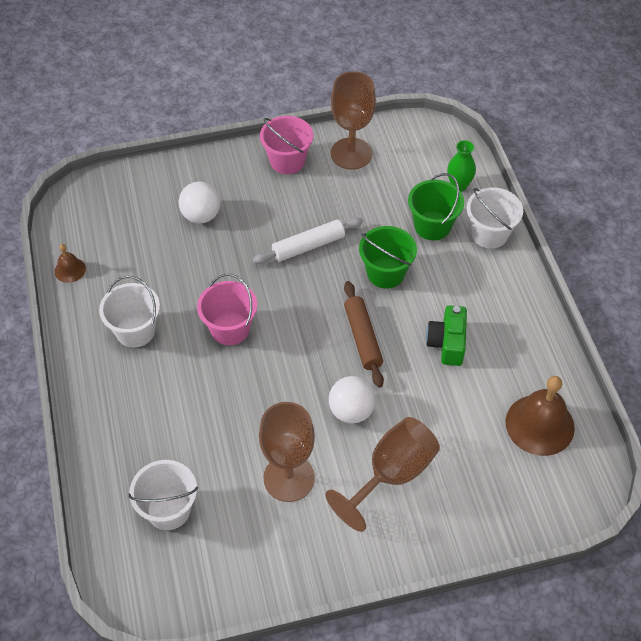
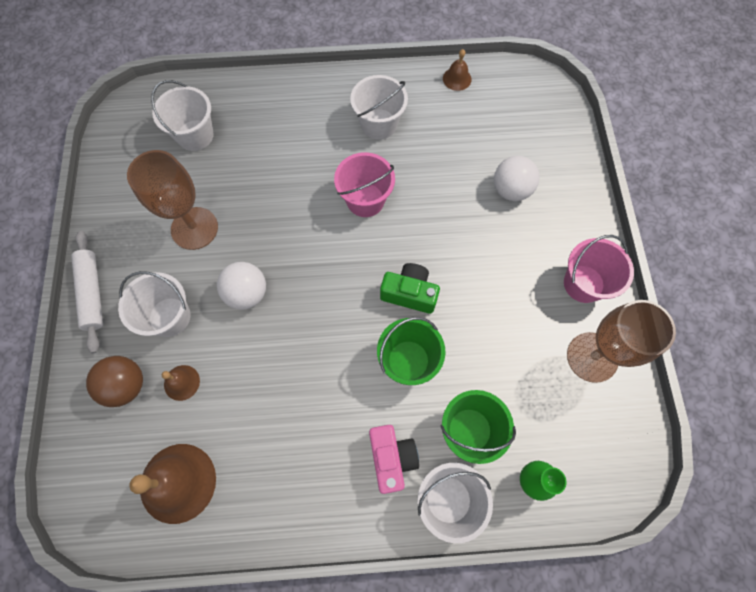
camera: 100 degrees right, 15 degrees up
white rolling pin [253,217,363,264] -> white rolling pin moved to [71,231,103,353]
brown goblet [325,417,440,532] -> white bucket [118,271,190,337]
brown rolling pin [344,281,384,388] -> none
green camera [426,305,467,366] -> green camera moved to [380,263,440,314]
none -> brown ball [86,356,143,407]
none -> brown bell [162,365,200,401]
none -> pink camera [369,425,419,494]

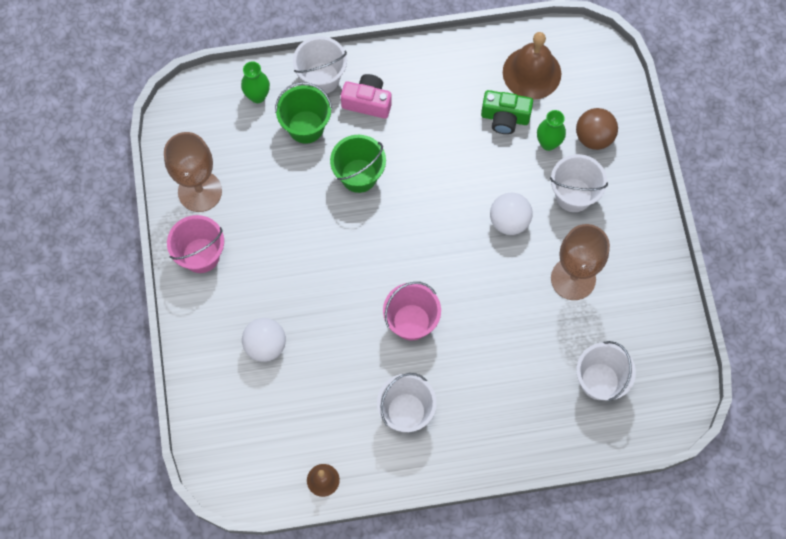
camera: 175 degrees right, 0 degrees up
white rolling pin [71,231,103,353] -> none
brown bell [162,365,200,401] -> green vase [537,110,566,151]
pink camera [369,425,419,494] -> pink camera turned 120 degrees clockwise [341,74,391,119]
green camera [380,263,440,314] -> green camera moved to [481,90,533,134]

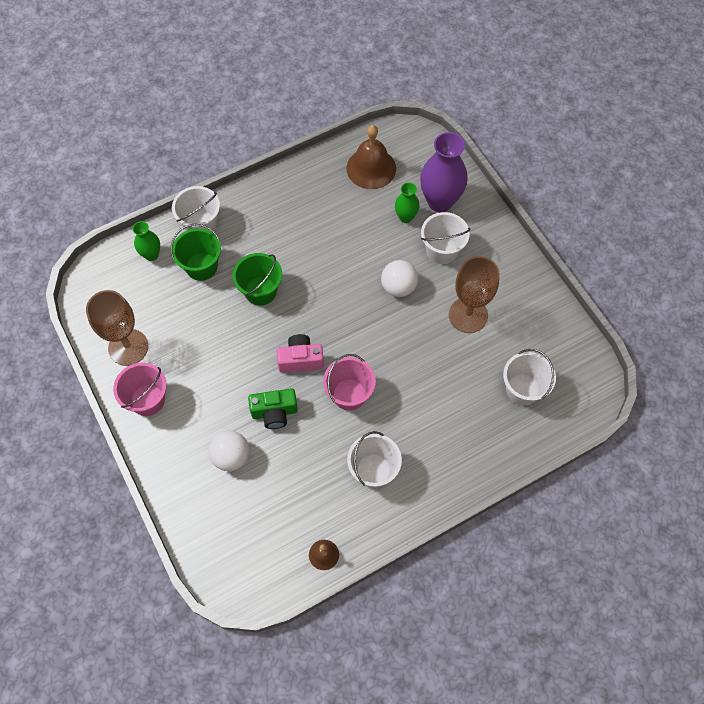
camera: 20 degrees left, 5 degrees down
pink camera [341,74,391,119] -> pink camera moved to [277,334,324,373]
green camera [481,90,533,134] -> green camera moved to [248,388,298,429]
brown ball [576,108,618,150] -> purple vase [420,132,468,212]

